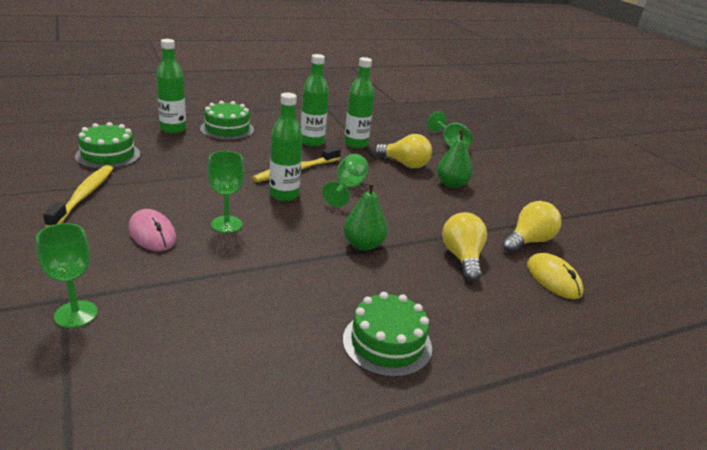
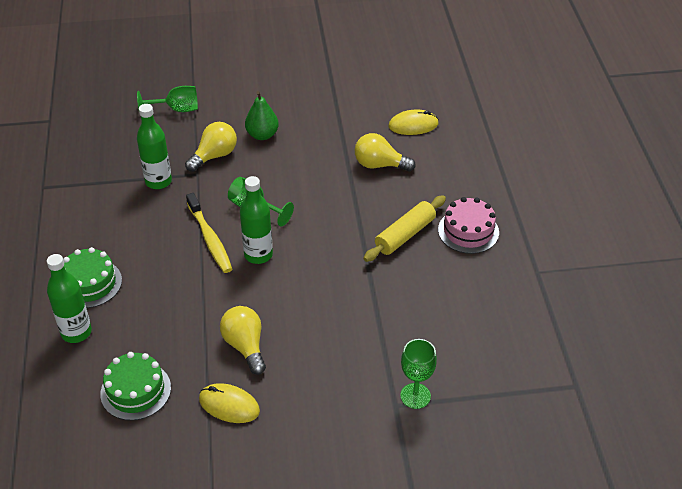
camera: 70 degrees left, 15 degrees up
yellow toothbrush [43,165,113,227] -> yellow mouse [199,383,260,423]
pink mouse [129,209,176,251] -> none
green goblet [207,151,245,233] -> none
green bottle [301,54,329,147] -> none
green cake [343,292,432,377] -> pink cake [438,197,499,254]
green pear [344,182,388,251] -> none
yellow light bulb [502,201,561,253] -> yellow light bulb moved to [220,306,266,375]
none -> yellow rolling pin [363,195,446,262]

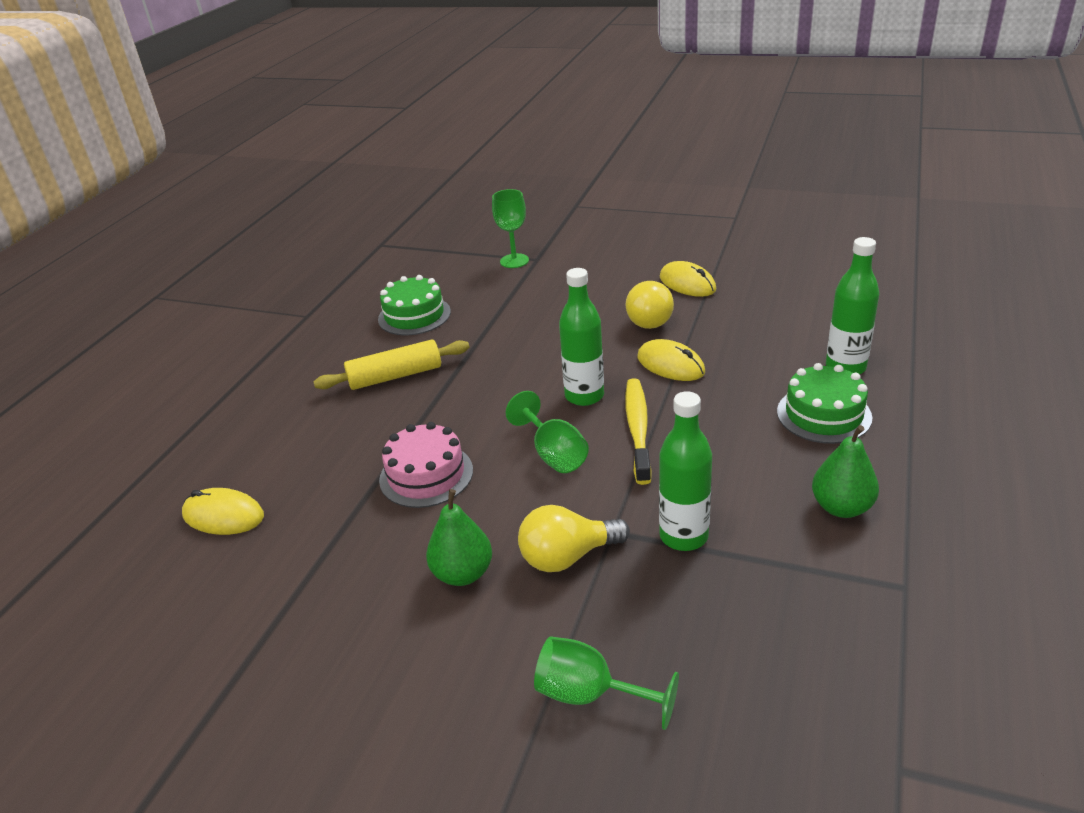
camera: 150 degrees left, 10 degrees down
green cake [100,352,171,421] -> green cake moved to [378,275,451,335]
yellow light bulb [355,133,416,171] -> none
pink cake [438,197,499,254] -> pink cake moved to [379,422,473,508]
none -> yellow mouse [637,339,705,381]
none -> green pear [812,425,879,518]

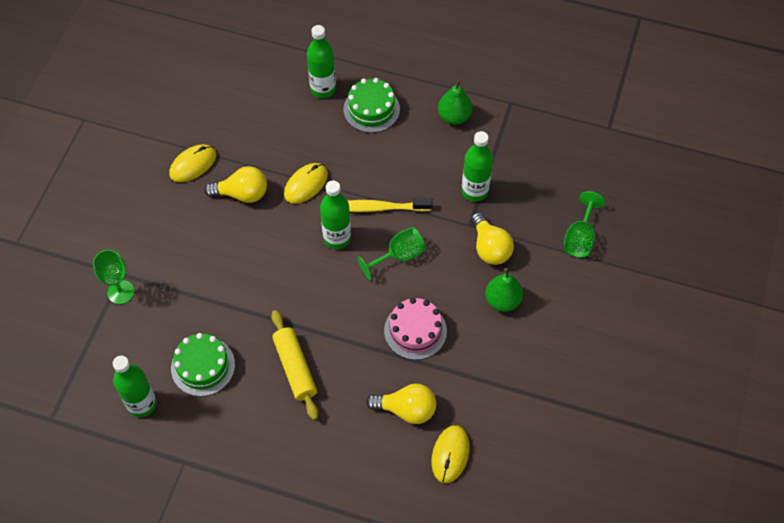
camera: 95 degrees left, 25 degrees up
none -> green bottle [113,356,157,417]
none -> yellow light bulb [366,384,436,424]

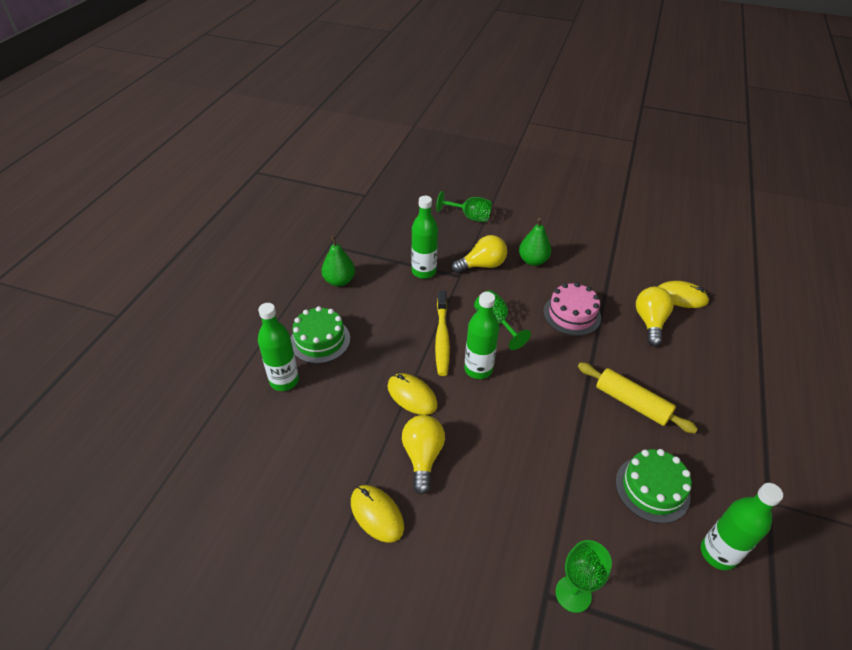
camera: 90 degrees left, 15 degrees down
yellow rolling pin [271,310,319,420] -> yellow rolling pin turned 60 degrees clockwise [578,362,698,433]

